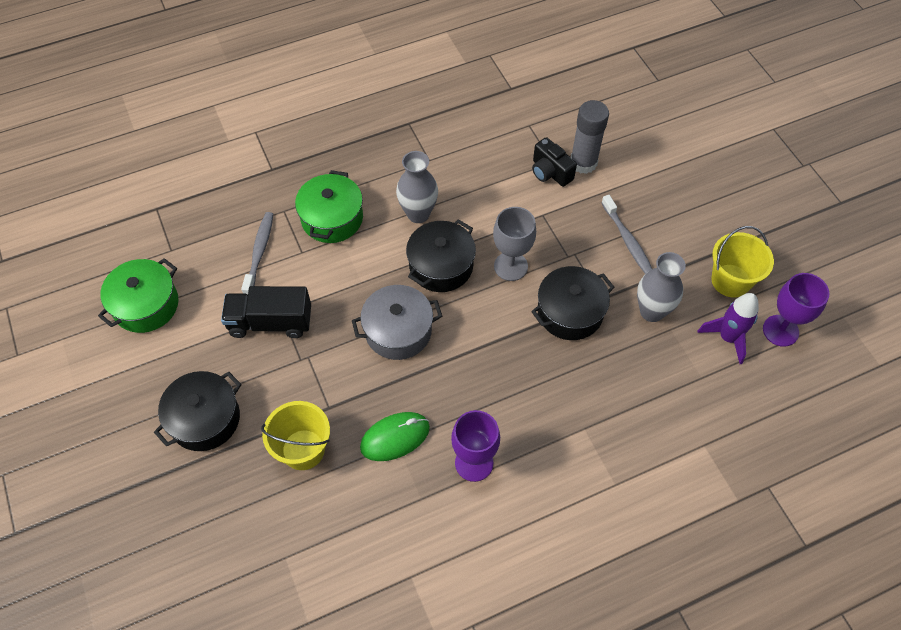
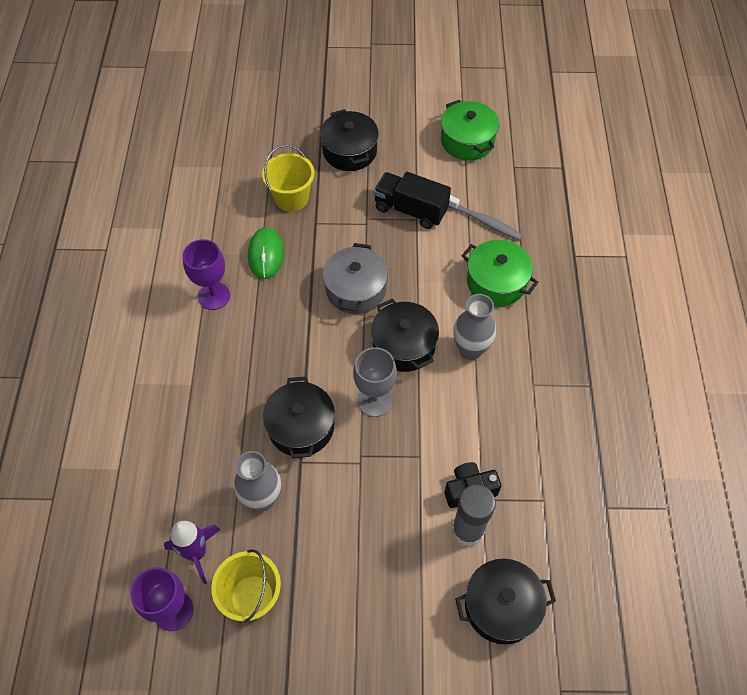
camera: 115 degrees right, 0 degrees up
black truck [221,286,311,338] -> black truck turned 90 degrees counterclockwise [374,172,451,229]
grey toothbrush [601,195,652,274] -> none
none -> black pot [455,559,556,644]

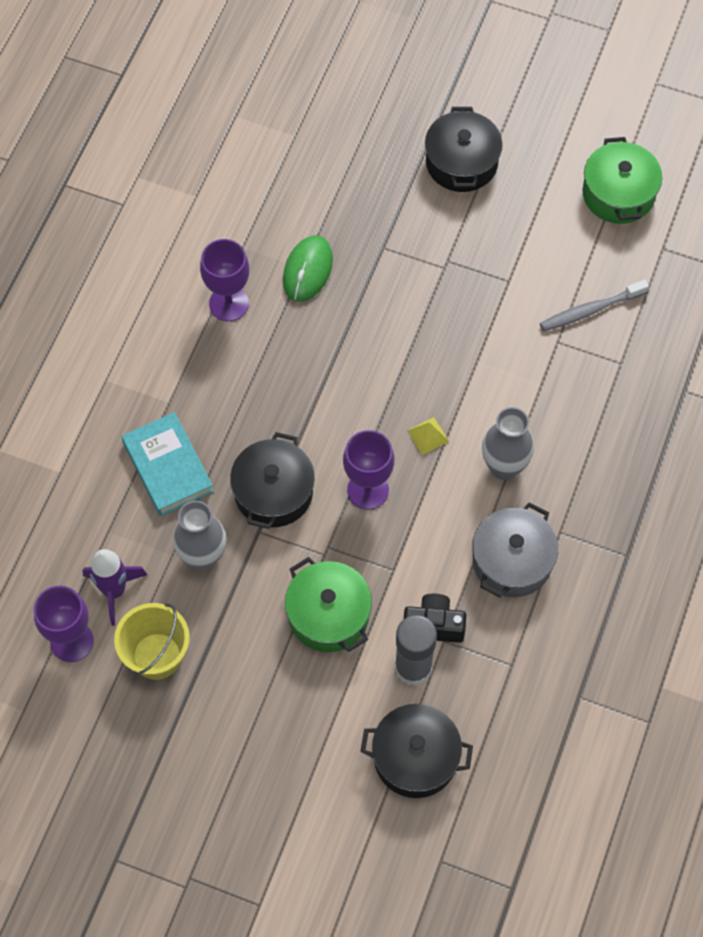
camera: 20 degrees right, 5 degrees up
yellow bucket [262,145,315,212] -> none
grey pot [323,243,388,314] -> grey pot moved to [472,502,558,597]
grey goblet [353,347,397,417] -> purple goblet [343,430,394,510]
black pot [371,299,439,372] -> yellow pyramid [407,417,449,455]
black truck [374,172,451,229] -> none
grey toothbrush [449,195,523,241] -> grey toothbrush turned 105 degrees clockwise [540,280,649,331]
green pot [462,240,538,307] -> green pot moved to [285,557,372,652]
none -> turquoise book [121,412,214,516]

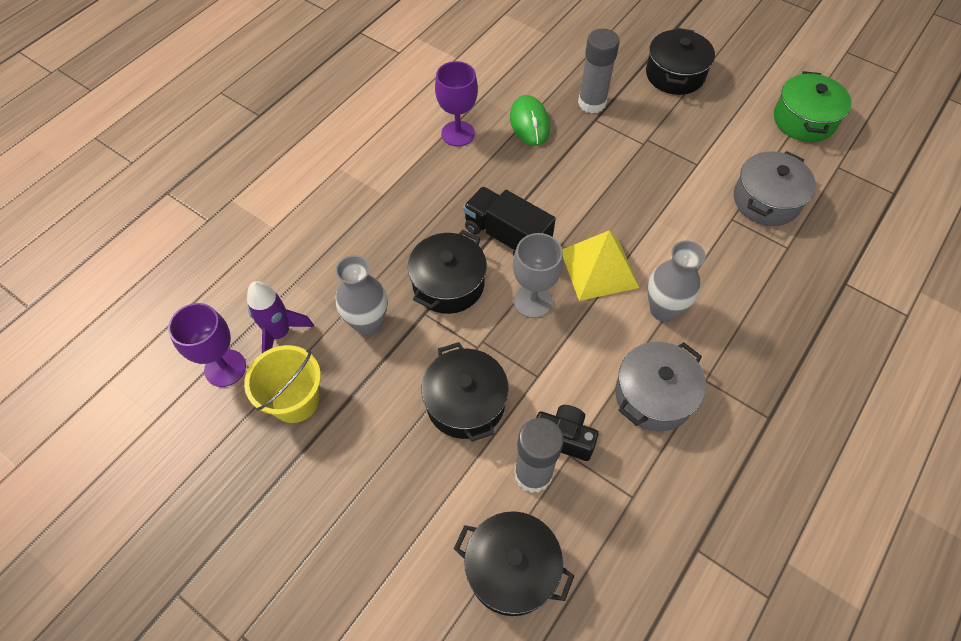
camera: 15 degrees right, 5 degrees down
turquoise book [121,412,214,516] -> none
green mouse [283,235,333,302] -> green mouse turned 45 degrees counterclockwise [510,95,550,146]
green pot [285,557,372,652] -> black pot [421,342,509,442]
purple goblet [343,430,394,510] -> grey goblet [513,233,563,318]
yellow pyramid [407,417,449,455] -> yellow pyramid [562,230,639,301], size x2.18
grey toothbrush [540,280,649,331] -> grey pot [734,151,816,226]
none -> black truck [463,186,556,256]
none -> grey glue stick [578,29,619,113]

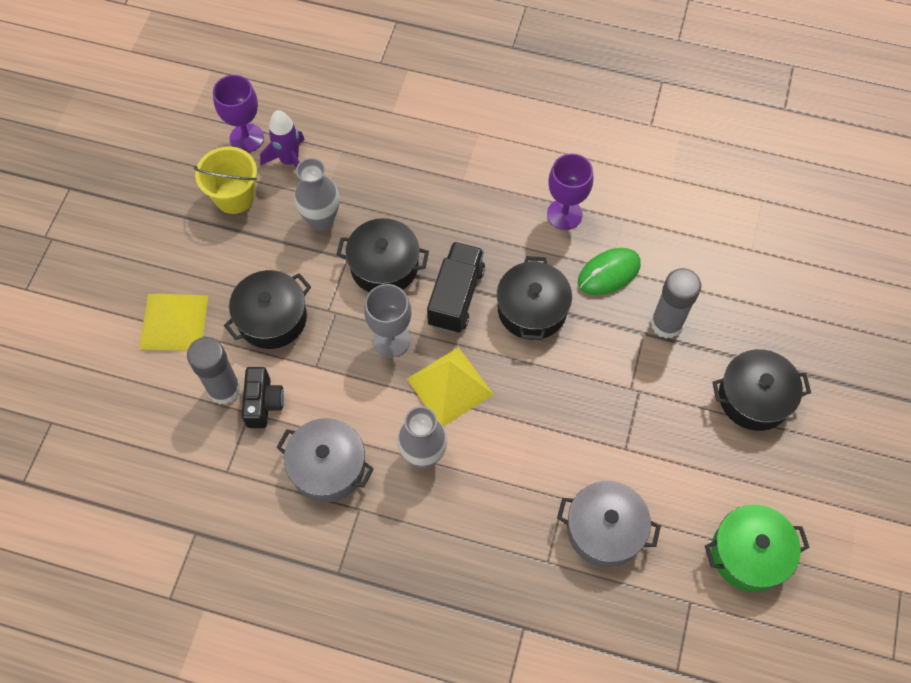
camera: 70 degrees right, 5 degrees up
black pot [454,511,574,616] -> black pot moved to [497,256,572,340]
none -> yellow pyramid [139,294,208,351]

